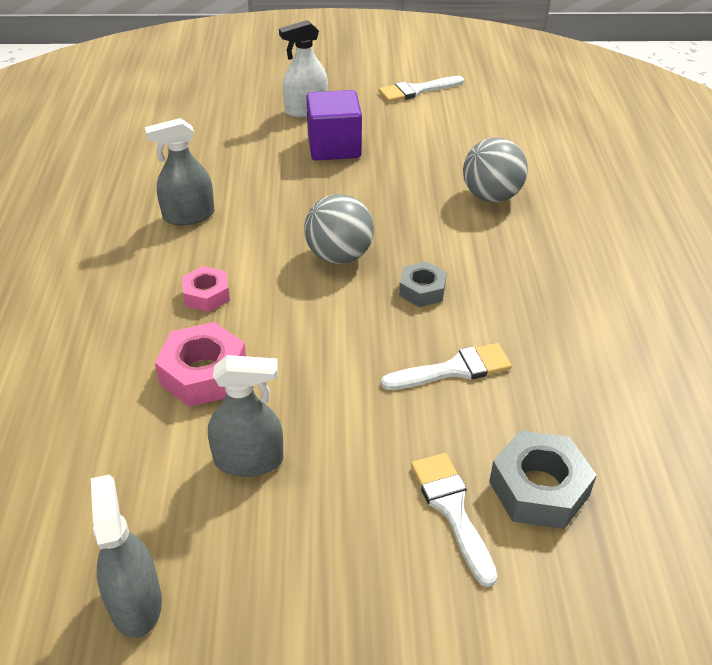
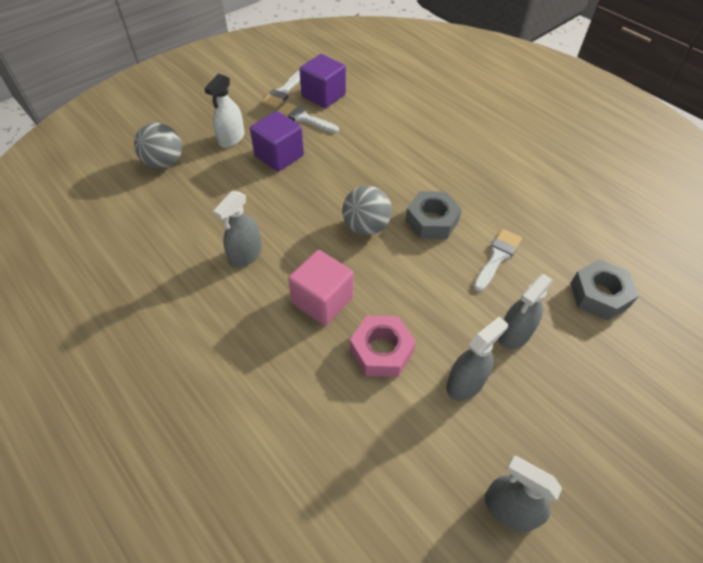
camera: 40 degrees left, 10 degrees up
pink nut [182,266,230,312] -> pink cube [288,250,354,326]
grey nut [399,261,447,307] -> grey nut [405,191,462,239], size x1.59
white brush [411,453,498,587] -> white brush moved to [278,102,339,133]
grey ball [463,138,528,203] -> grey ball moved to [134,123,182,169]
none -> purple cube [299,54,346,108]
none -> grey spray bottle [498,274,553,349]

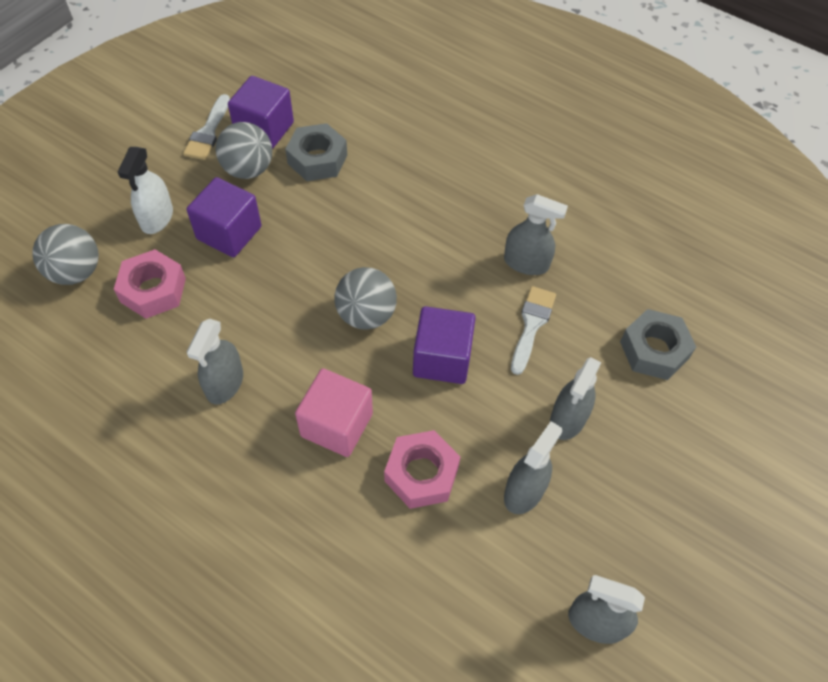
camera: 15 degrees left, 5 degrees up
white brush [278,102,339,133] -> grey ball [216,122,272,179]
grey nut [405,191,462,239] -> grey nut moved to [285,123,347,181]
none -> pink nut [114,249,186,319]
none -> purple cube [413,306,476,384]
none -> grey spray bottle [504,194,568,275]

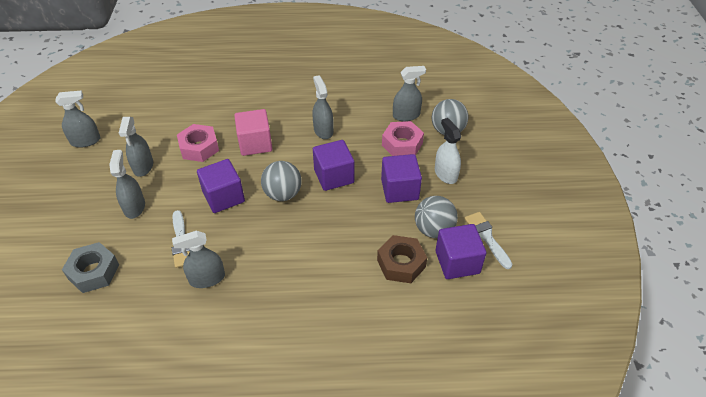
camera: 145 degrees right, 10 degrees down
grey nut [285,123,347,181] -> brown nut [377,235,427,283]
none -> purple cube [313,140,354,191]
none -> grey spray bottle [393,66,426,121]

